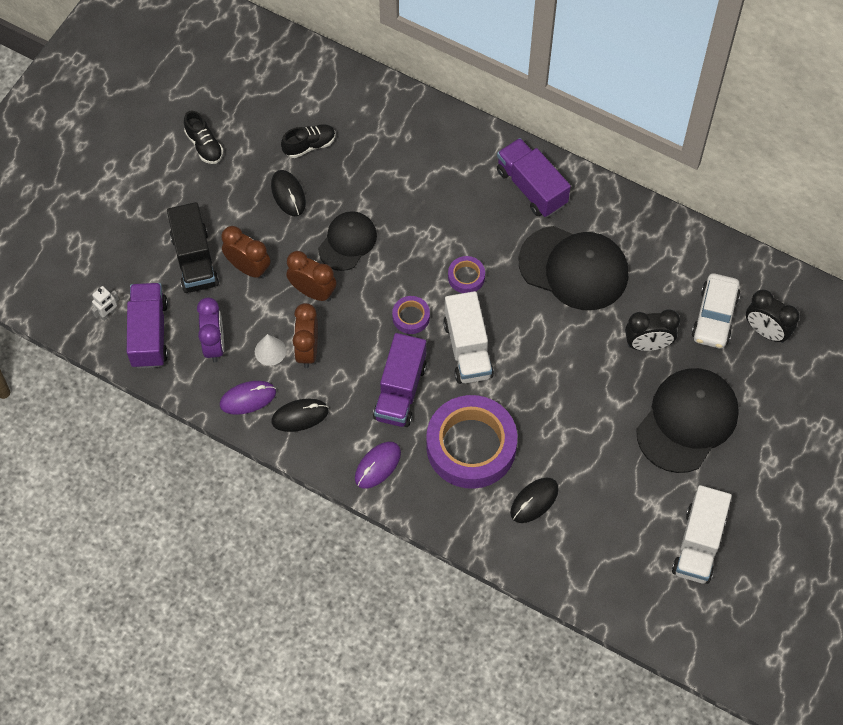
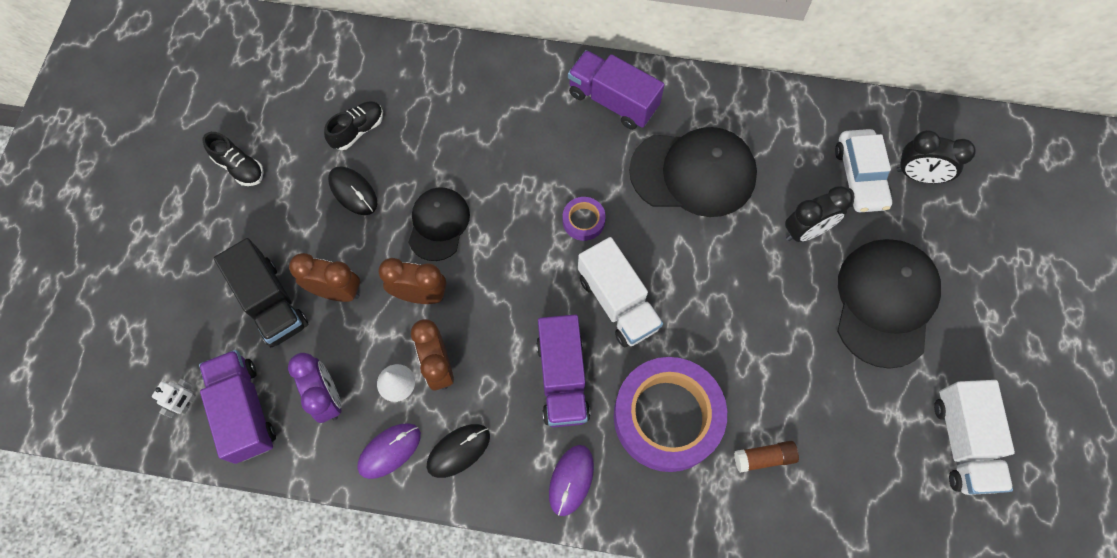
camera: 20 degrees left, 5 degrees up
purple tape [392,296,430,334] -> none
black mouse [510,478,559,523] -> brown glue stick [734,441,799,473]

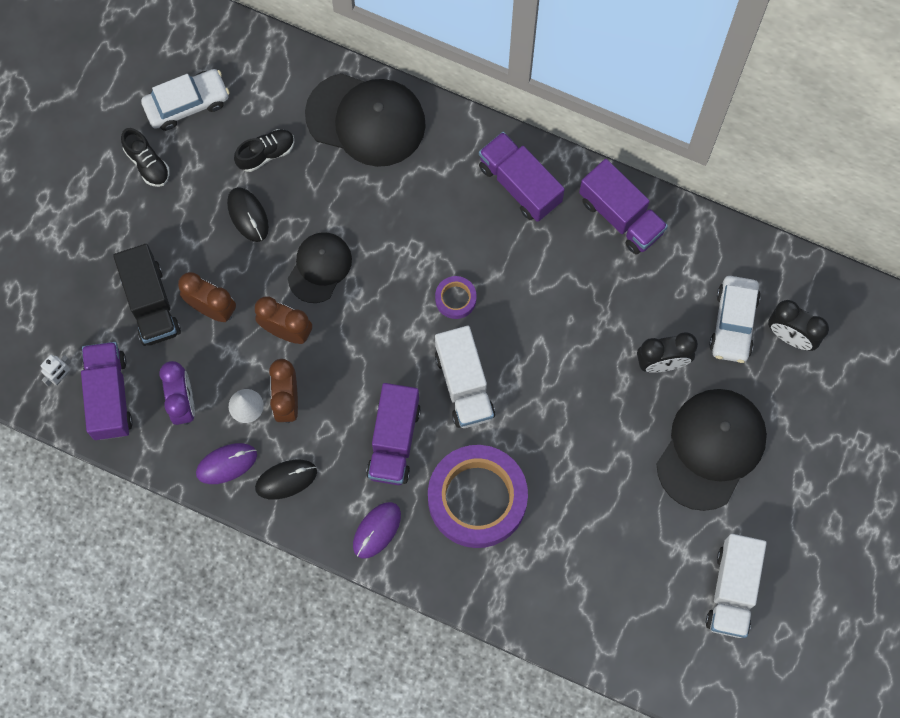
camera: 15 degrees right, 5 degrees up
black cap [629,127,757,217] -> black cap moved to [305,73,426,167]
brown glue stick [734,441,799,473] -> none
none -> white car [141,69,229,131]
none -> purple truck [579,159,668,255]

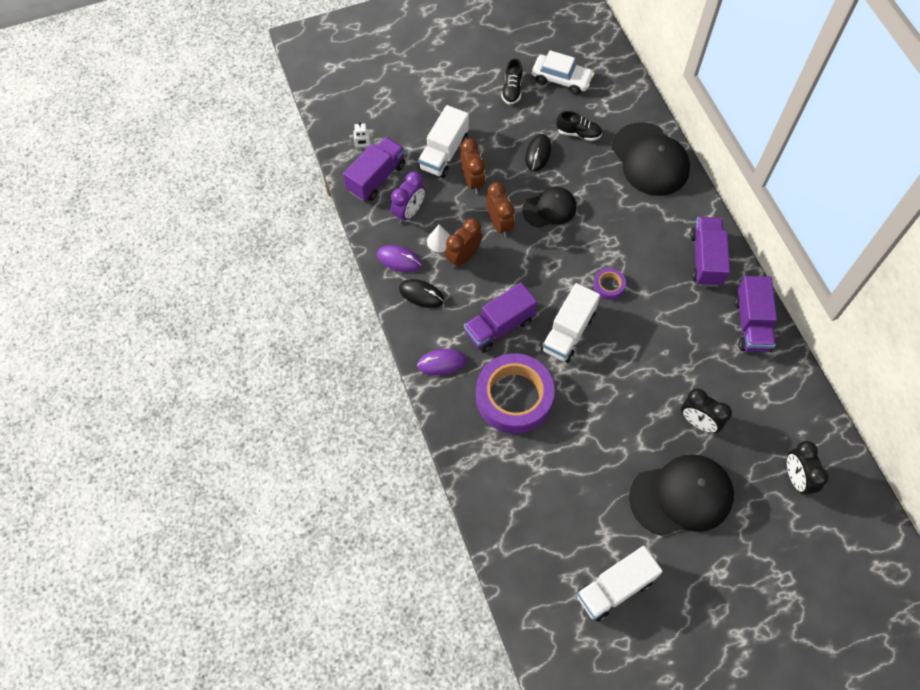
camera: 45 degrees right, 10 degrees down
black truck [113,244,181,346] -> white truck [418,105,469,178]
white car [709,276,761,363] -> none

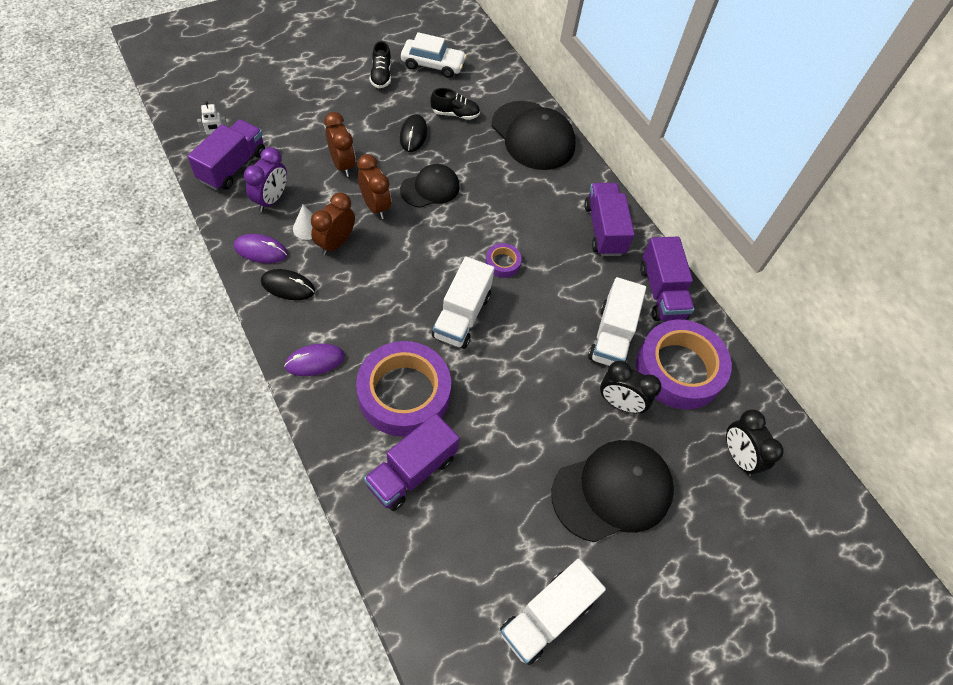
camera: 15 degrees left, 5 degrees down
white truck [418,105,469,178] -> white truck moved to [588,277,646,366]
purple truck [464,282,537,353] -> purple truck moved to [364,413,460,511]
none -> purple tape [636,320,732,409]

